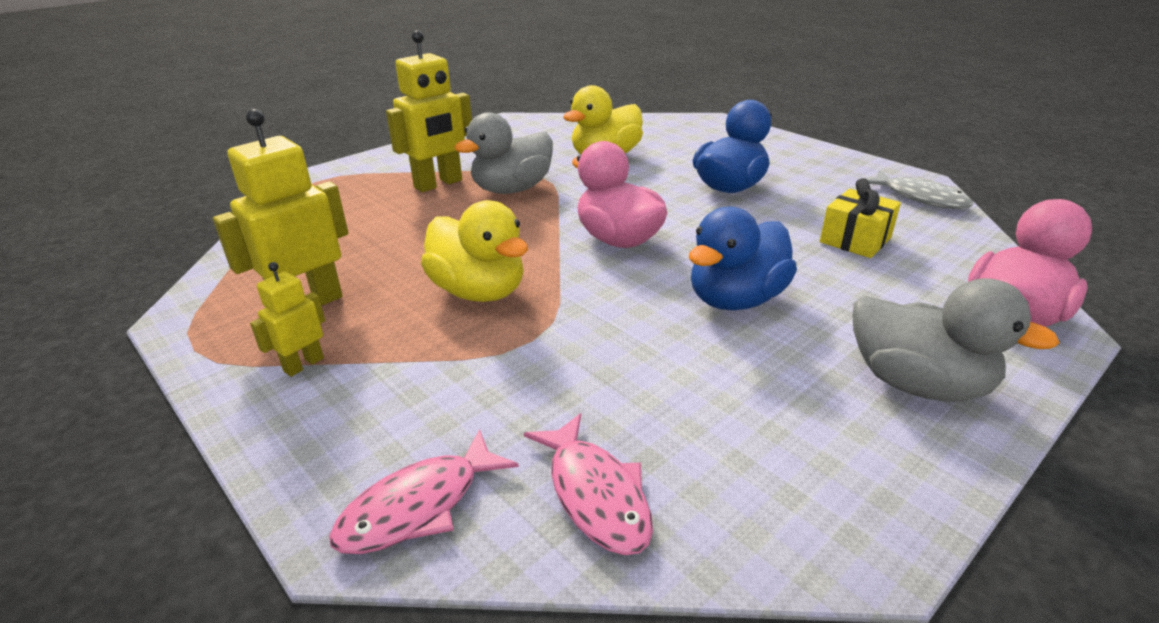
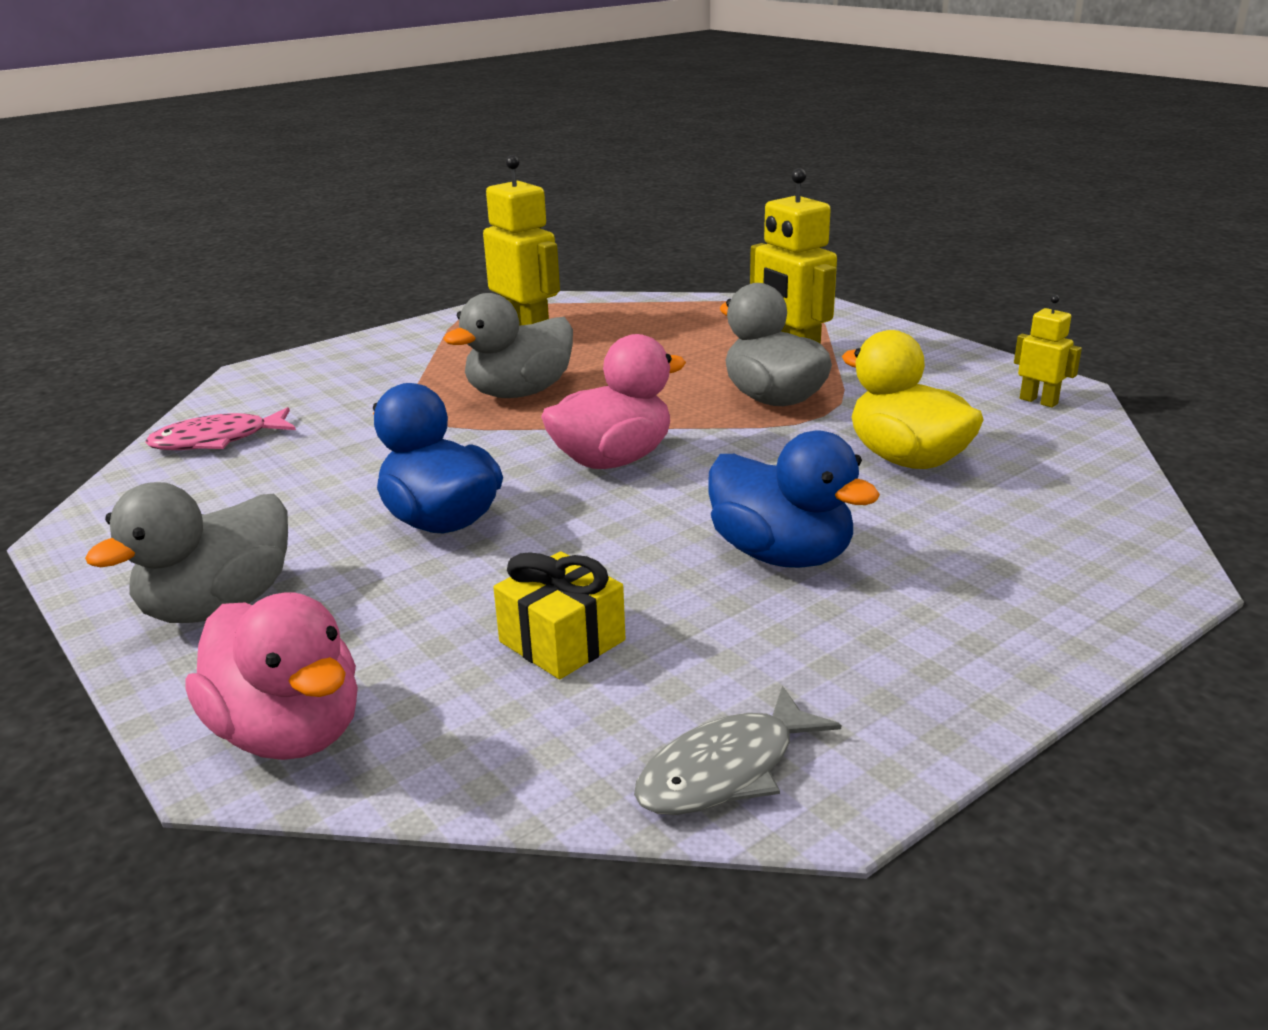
camera: 95 degrees right, 5 degrees down
yellow robot [250,262,325,377] -> yellow robot moved to [1014,295,1082,408]
pink fish [329,429,519,554] -> none
yellow duck [421,200,528,302] -> grey duck [443,293,573,398]

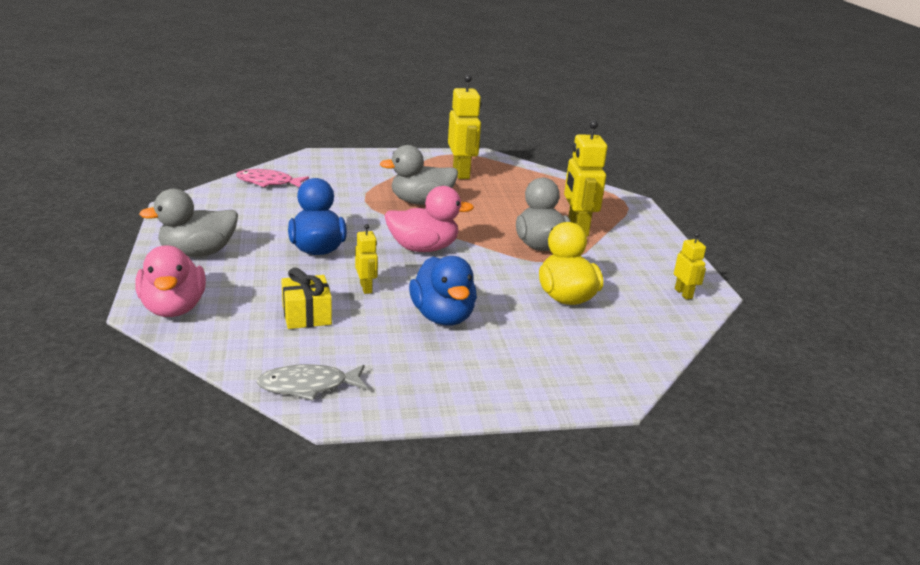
camera: 25 degrees right, 0 degrees up
none -> yellow robot [355,224,378,294]

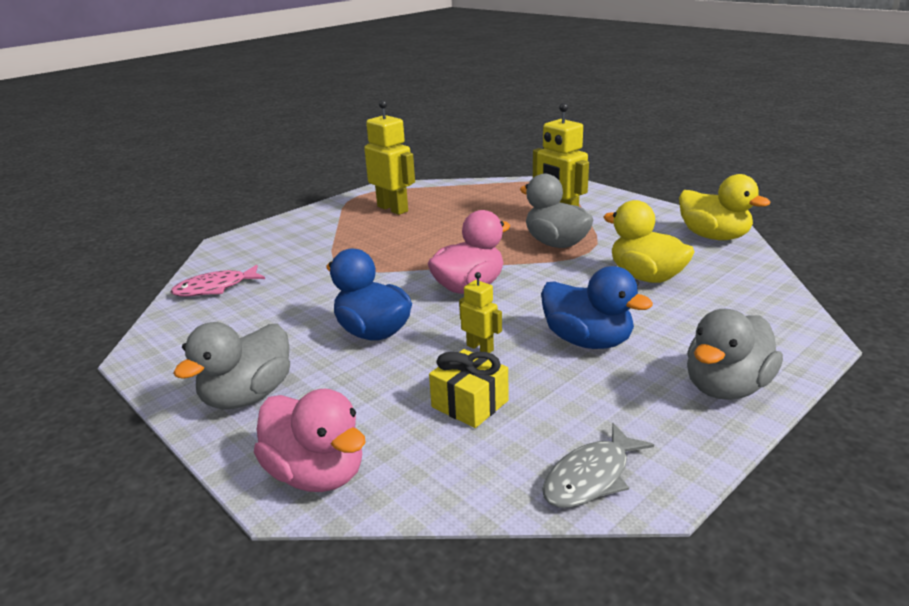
camera: 30 degrees left, 0 degrees up
grey duck [380,145,458,205] -> grey duck moved to [687,309,783,400]
yellow robot [674,232,706,300] -> yellow duck [679,174,770,240]

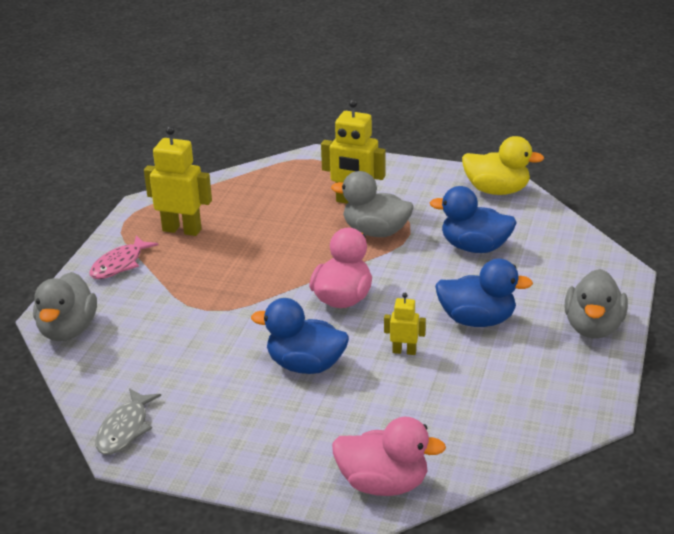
camera: 30 degrees left, 5 degrees up
pink fish [171,265,265,297] -> pink fish moved to [89,235,158,279]
grey duck [173,322,290,409] -> grey duck moved to [33,272,97,341]
yellow gift [429,349,509,428] -> none
grey fish [542,423,654,508] -> grey fish moved to [95,388,161,455]
yellow duck [603,200,695,283] -> blue duck [430,186,517,253]

